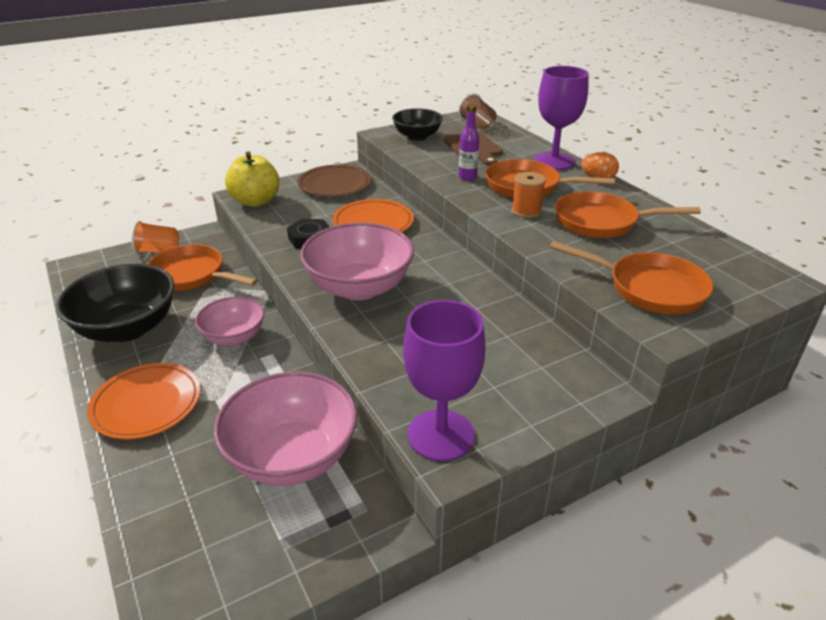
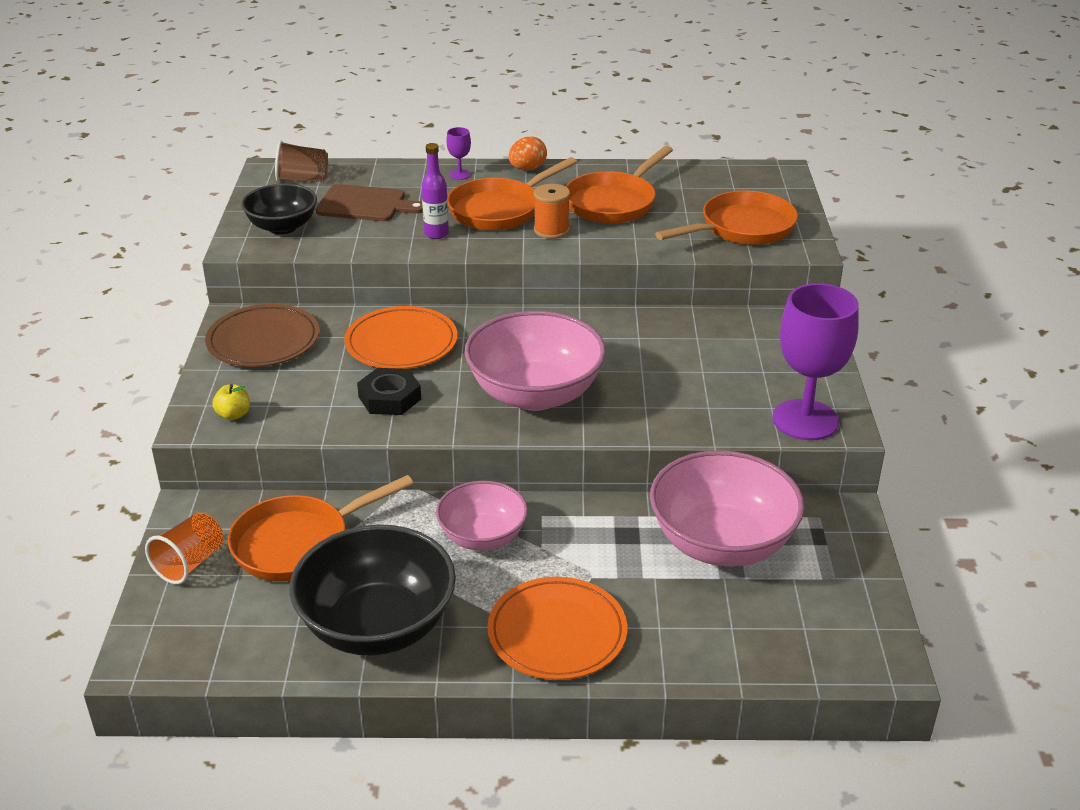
camera: 60 degrees left, 0 degrees up
yellow apple [225,151,280,207] -> yellow apple [213,384,250,420], size x0.44
purple goblet [533,66,589,170] -> purple goblet [446,127,471,180], size x0.41

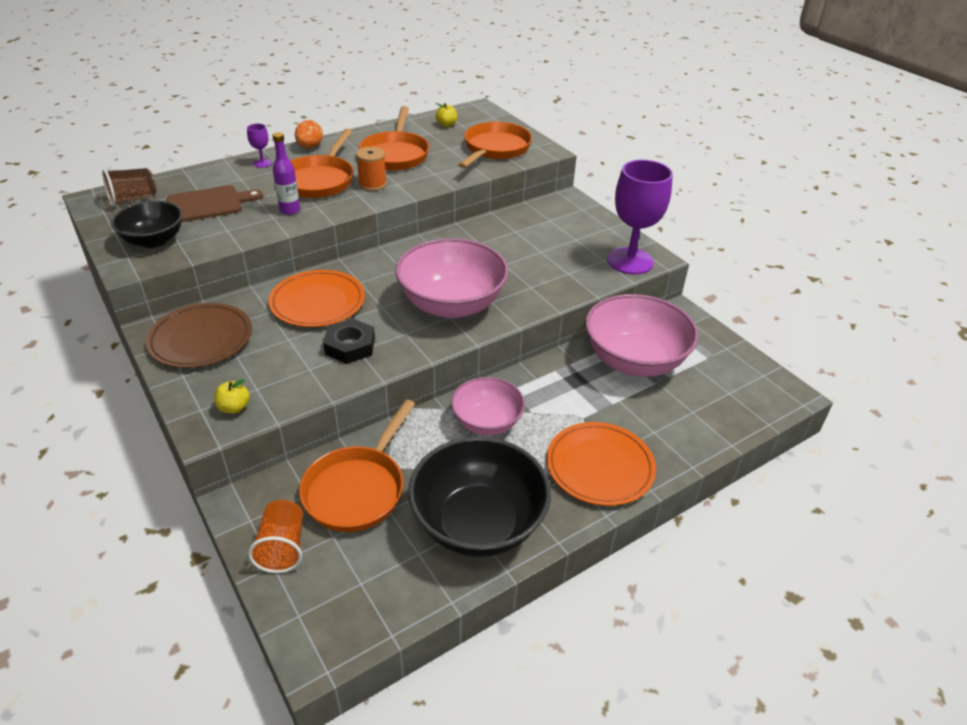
camera: 35 degrees left, 5 degrees up
none -> yellow apple [435,103,457,127]

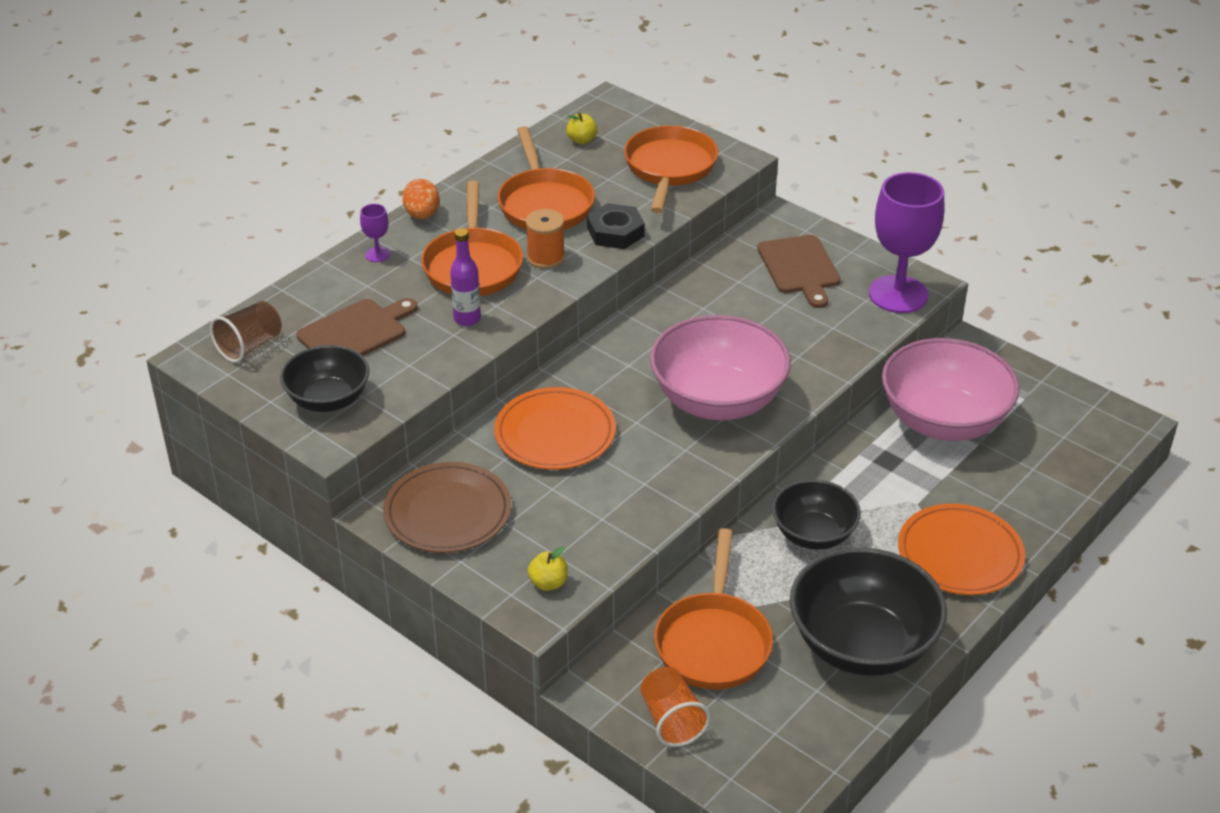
camera: 15 degrees left, 0 degrees up
black nut [323,318,375,364] -> black nut moved to [587,203,645,249]
pink bowl [451,377,525,436] -> black bowl [772,480,861,550]
none -> brown cutting board [757,235,841,308]

